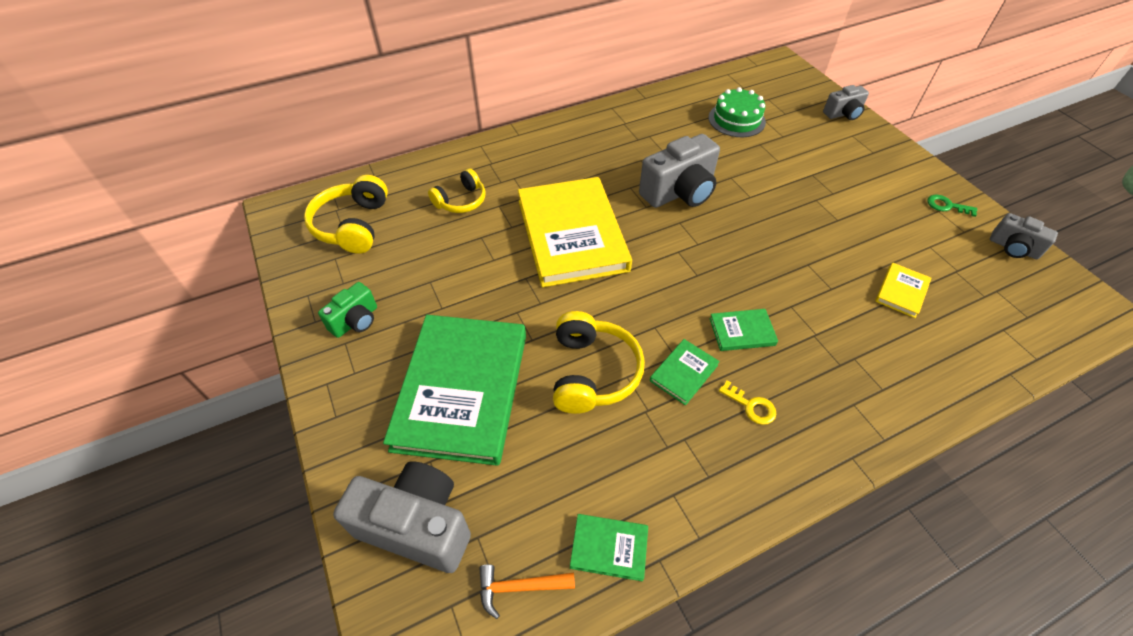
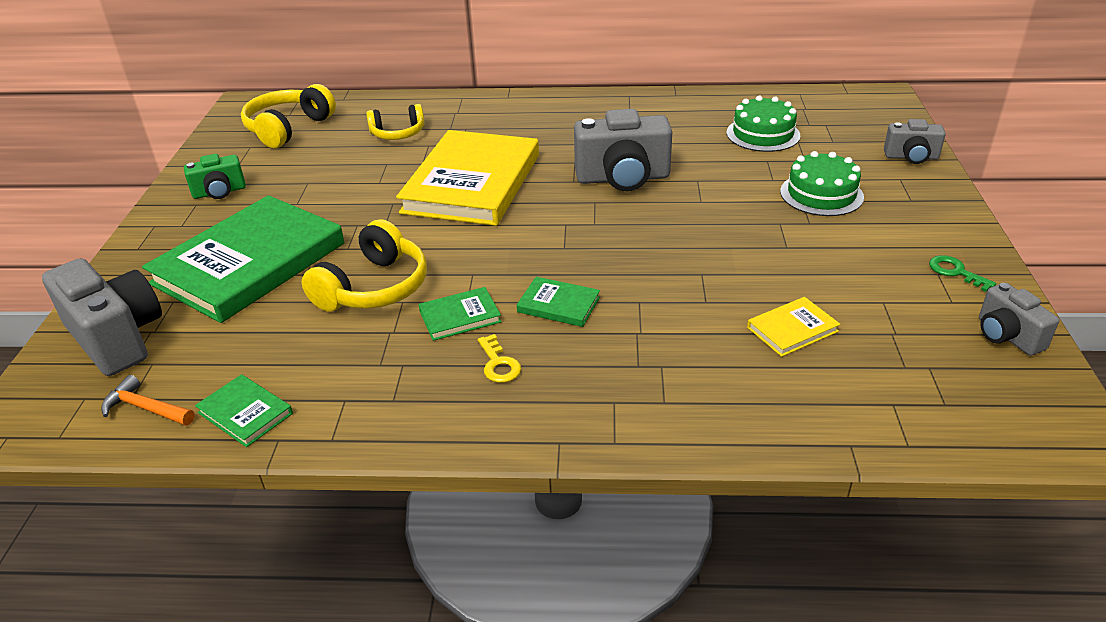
camera: 30 degrees right, 15 degrees down
none -> green cake [780,151,864,216]

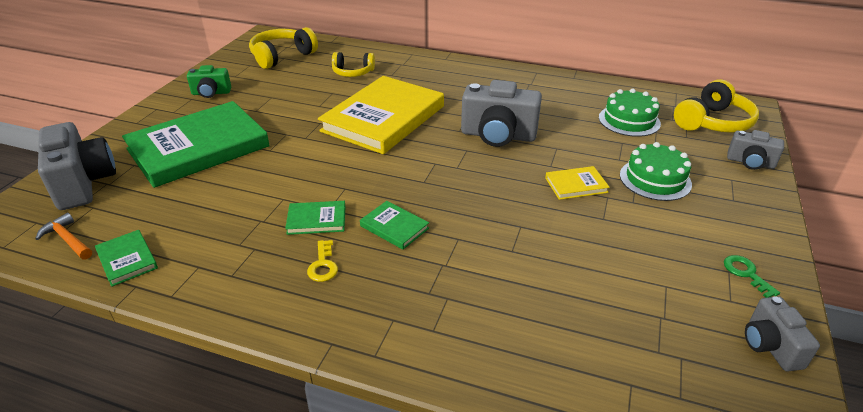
camera: 15 degrees right, 0 degrees up
yellow headphones [302,219,427,312] -> yellow headphones moved to [674,79,759,133]
yellow book [747,297,840,357] -> yellow book moved to [545,166,610,200]

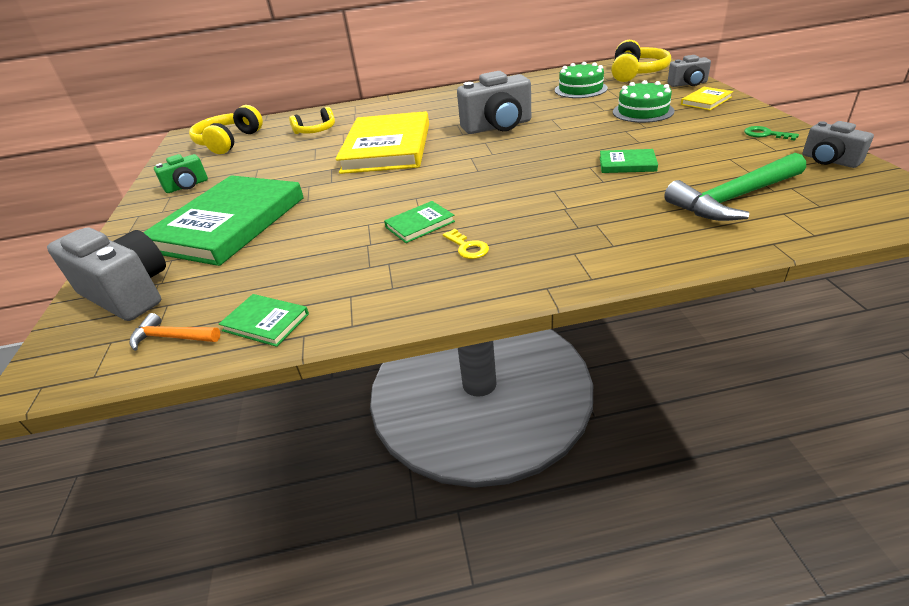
camera: 25 degrees left, 0 degrees up
green book [360,201,429,249] -> green book moved to [600,149,658,173]
yellow book [545,166,610,200] -> yellow book moved to [681,87,733,110]
none -> green hammer [664,153,806,221]

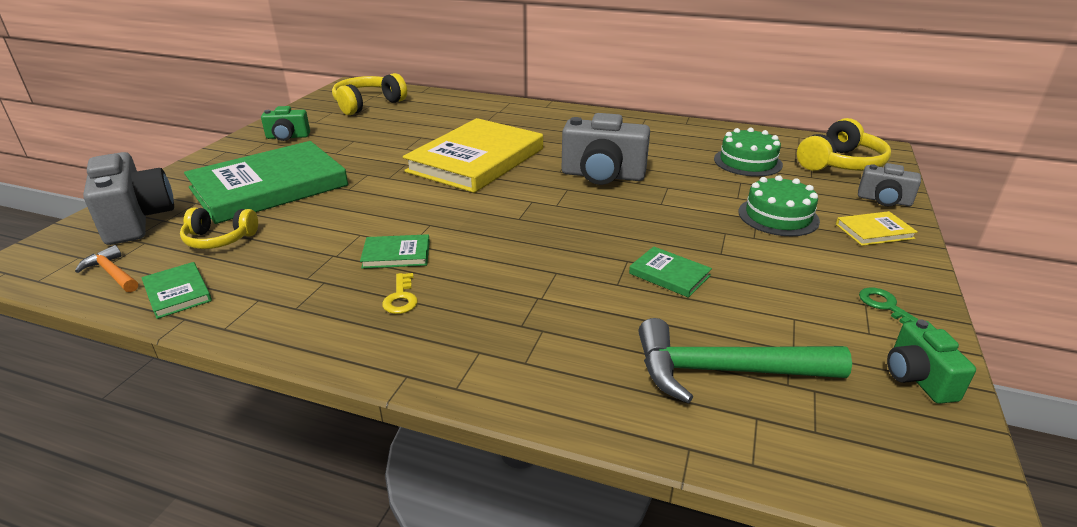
camera: 25 degrees right, 5 degrees down
yellow headphones [289,107,335,134] -> yellow headphones moved to [180,208,258,249]
grey camera [803,121,874,168] -> green camera [887,319,976,404]

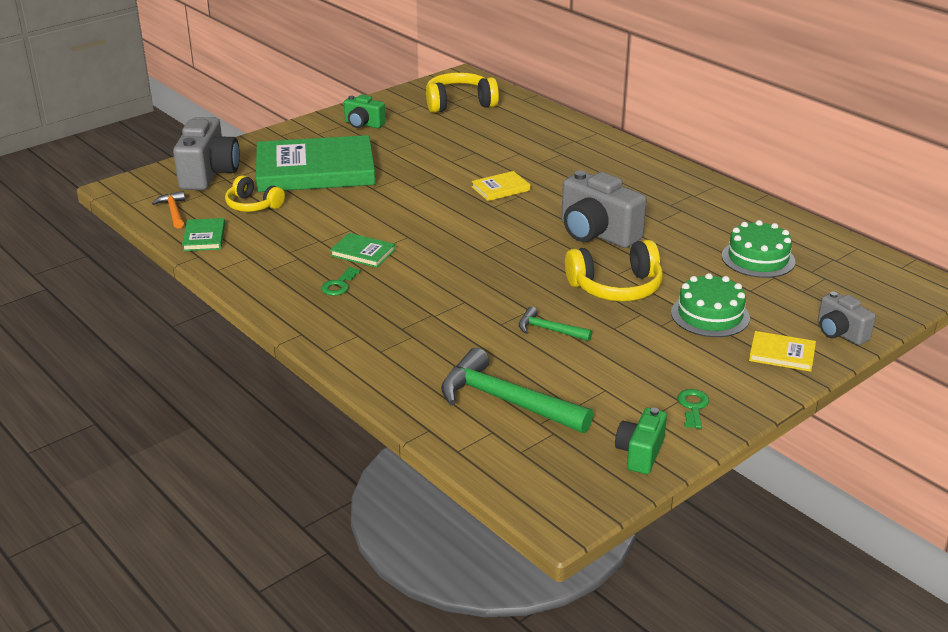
camera: 30 degrees right, 0 degrees up
yellow key [382,273,418,314] -> green key [321,267,361,296]
yellow book [403,118,543,193] -> yellow book [472,171,531,201], size x0.41
green book [629,246,712,298] -> green hammer [519,307,592,341]
yellow headphones [797,118,891,171] -> yellow headphones moved to [565,240,663,302]

